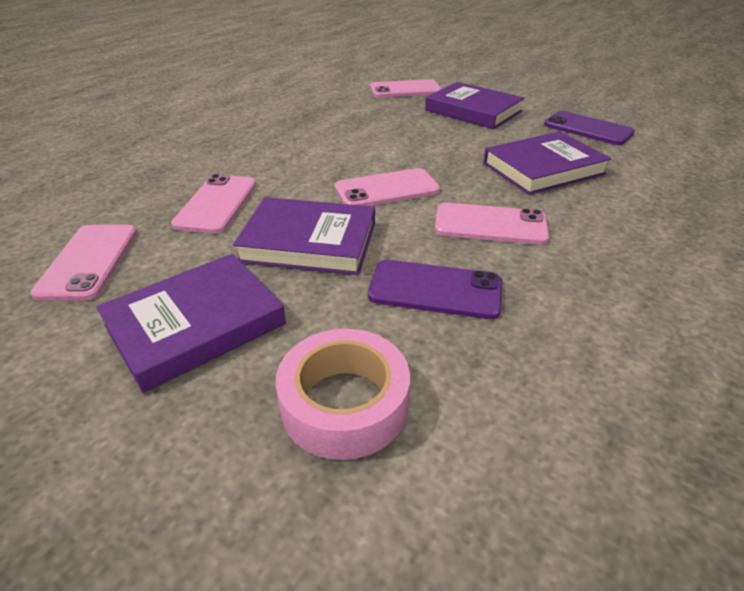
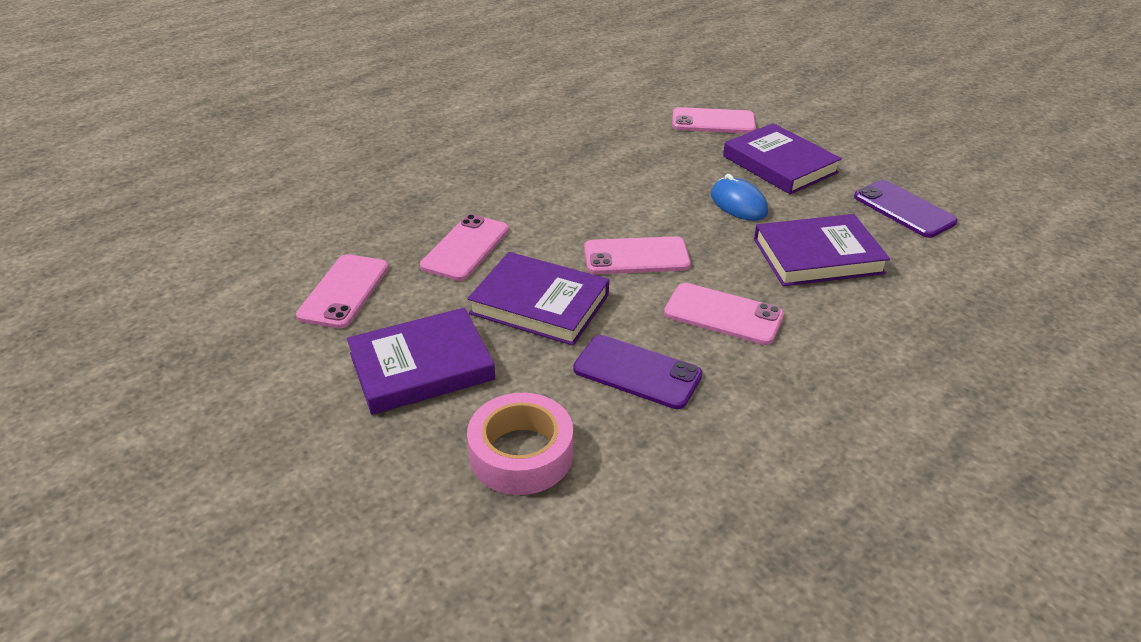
camera: 15 degrees right, 0 degrees up
none -> blue mouse [711,174,768,221]

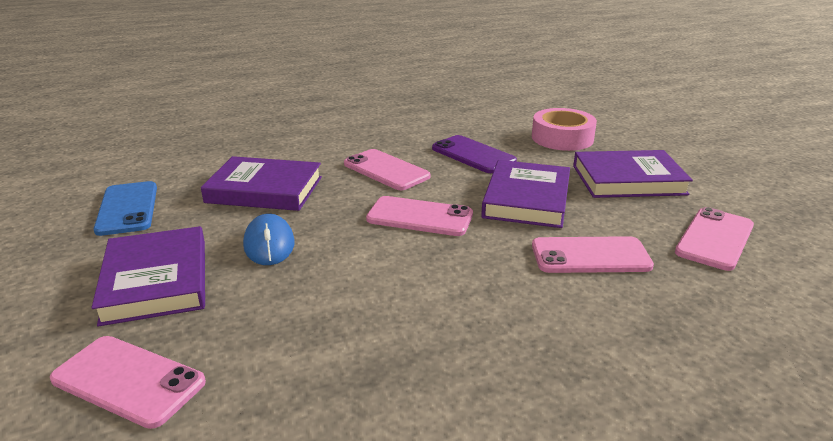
camera: 160 degrees left, 10 degrees down
pink phone [420,214,509,281] -> pink phone turned 45 degrees clockwise [532,236,654,273]
purple book [467,252,609,346] -> purple book turned 60 degrees clockwise [481,160,570,228]
purple phone [854,180,958,238] -> blue phone [93,181,157,236]

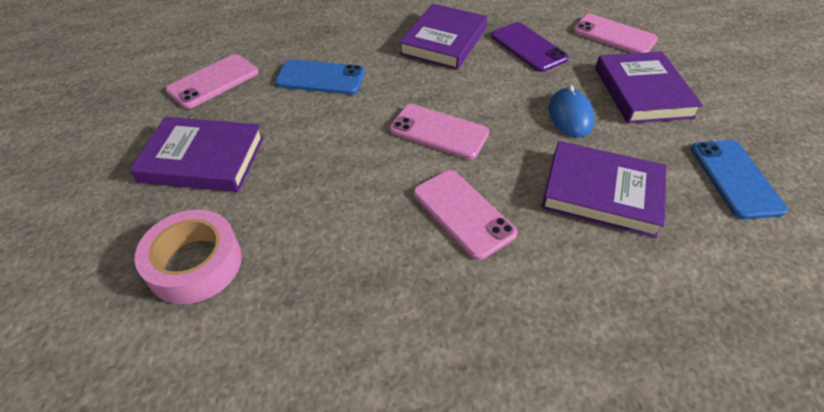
camera: 170 degrees left, 20 degrees up
purple phone [432,135,517,173] -> purple phone moved to [491,22,569,72]
purple book [481,160,570,228] -> purple book moved to [399,4,487,70]
pink phone [532,236,654,273] -> blue phone [275,59,365,95]

